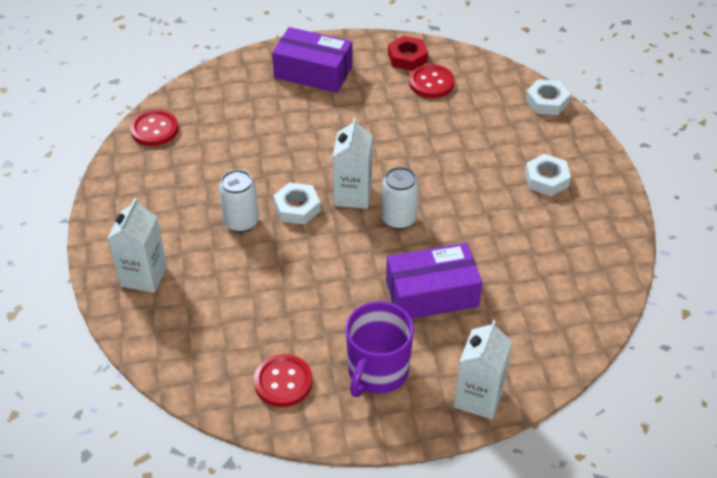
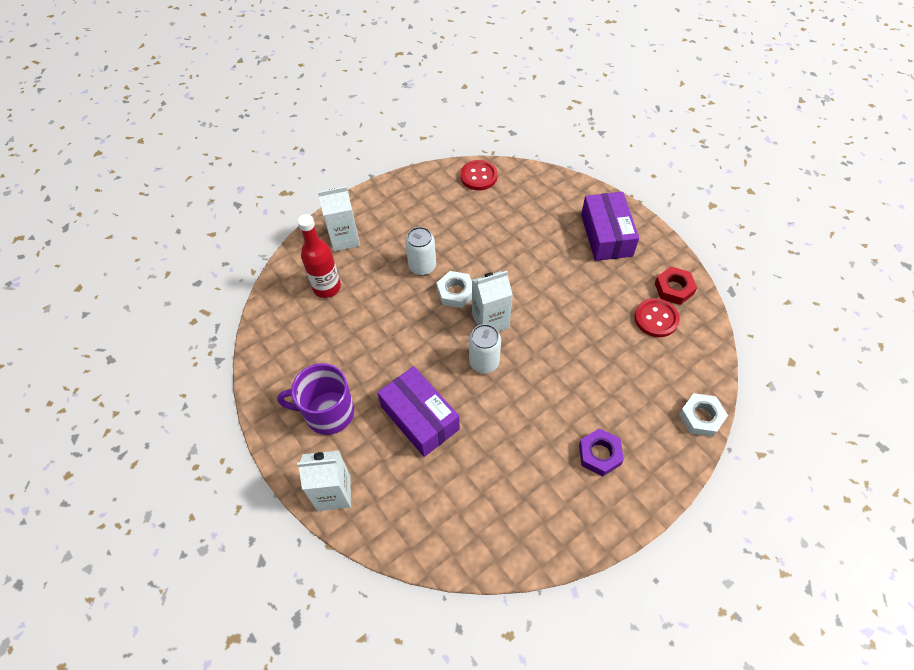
camera: 65 degrees right, 10 degrees up
red button [254,354,313,407] -> none
white nut [525,154,571,196] -> purple nut [579,428,624,476]
none -> red bottle [297,214,341,298]

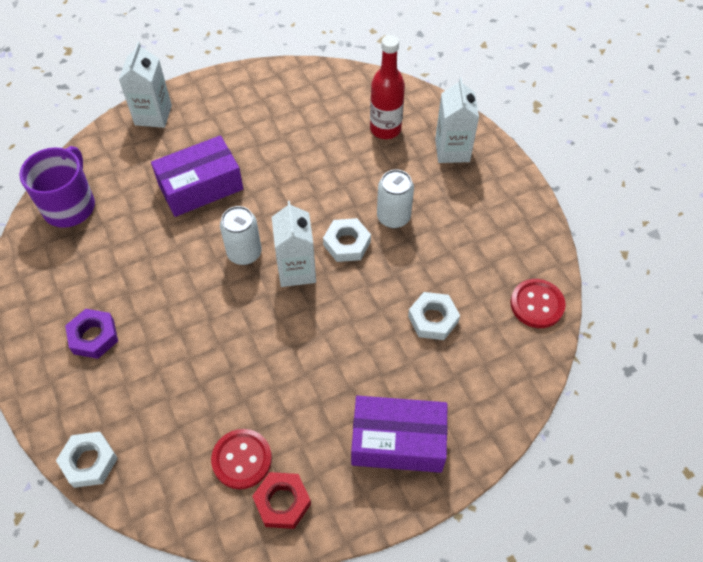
camera: 100 degrees right, 0 degrees up
purple mug [277,363,354,435] -> purple mug moved to [19,146,95,228]
none -> white nut [408,292,460,340]

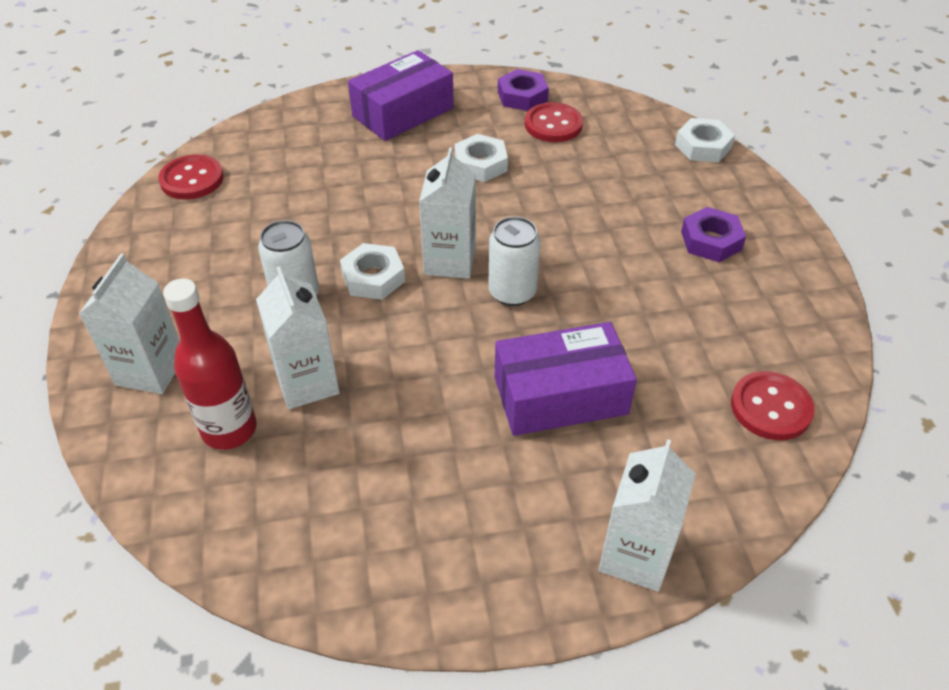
camera: 165 degrees left, 10 degrees down
purple mug [19,146,95,228] -> red button [731,371,815,440]
red nut [252,472,311,529] -> purple nut [498,69,549,111]
purple box [351,396,448,473] -> purple box turned 60 degrees counterclockwise [348,50,454,141]
white nut [408,292,460,340] -> white nut moved to [454,134,508,182]
none -> white carton [256,266,340,409]

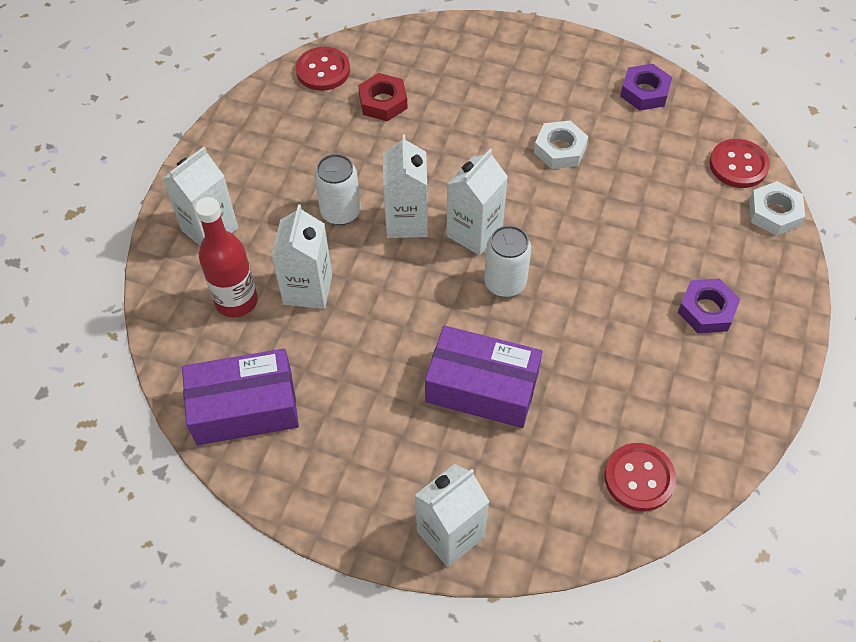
camera: 30 degrees right, 10 degrees up
white nut [340,243,405,300] -> white carton [383,135,428,238]
purple box [348,50,454,141] -> purple box moved to [182,349,299,445]
red button [525,102,583,142] -> red button moved to [709,139,770,188]
none -> red nut [358,73,408,121]

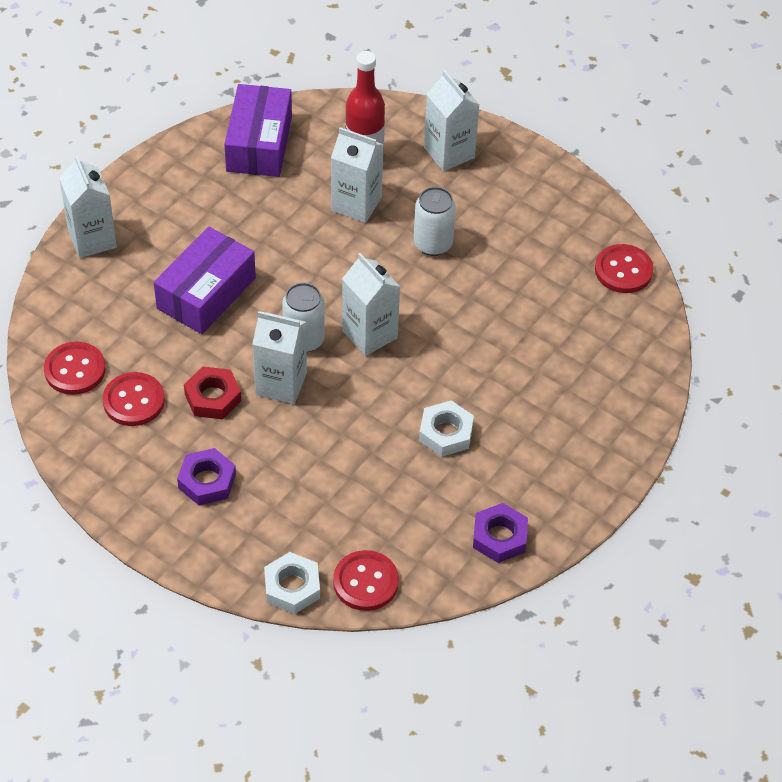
camera: 105 degrees right, 5 degrees down
red nut [358,73,408,121] -> red nut moved to [184,366,241,419]
white carton [383,135,428,238] -> white carton moved to [252,311,307,404]
none -> red button [103,372,165,426]

